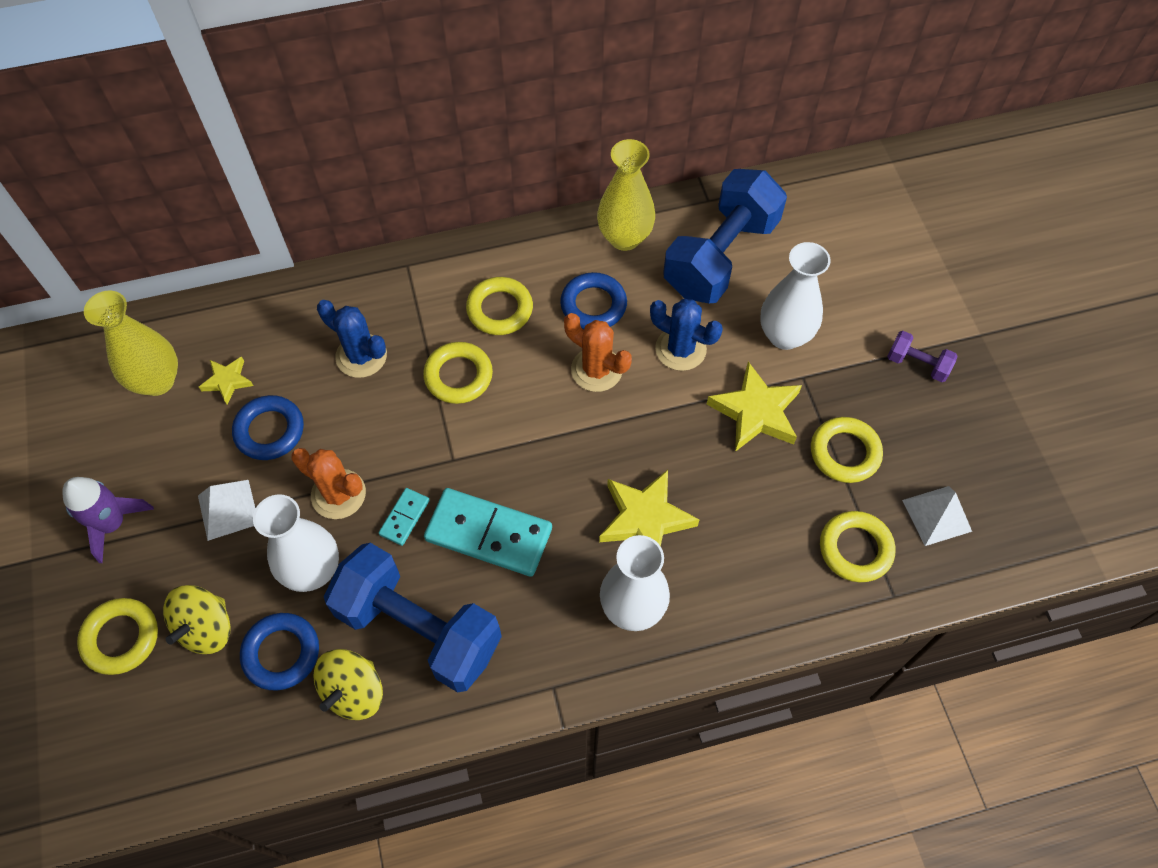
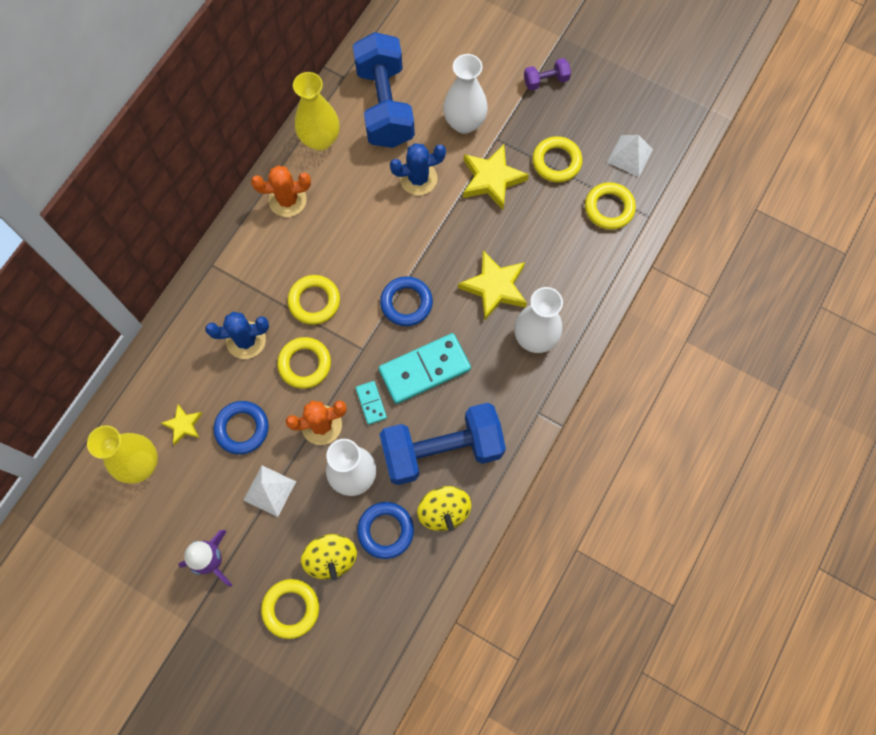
camera: 45 degrees left, 10 degrees up
yellow ring [466,277,533,335] -> yellow ring moved to [277,337,331,389]
blue ring [560,272,627,329] -> blue ring moved to [380,276,433,326]
orange cactus [564,313,632,392] -> orange cactus moved to [251,165,311,217]

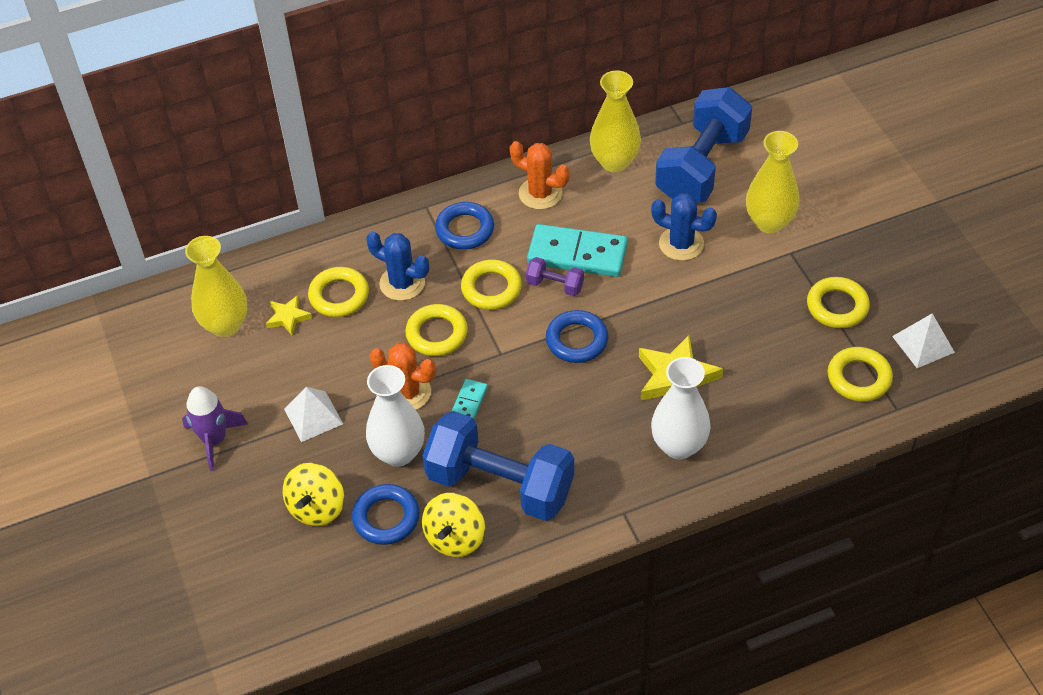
camera: 40 degrees right, 20 degrees down
blue ring [214,401,269,454] -> blue ring moved to [435,202,494,250]
yellow ring [261,579,319,639] -> yellow ring moved to [308,267,369,317]
turquoise domino [379,333,471,404] -> turquoise domino moved to [527,224,628,277]
white vase [443,54,488,134] -> yellow vase [746,131,800,233]
yellow star [463,144,529,210] -> none
purple dumbbell [524,58,571,91] -> purple dumbbell moved to [526,257,584,296]

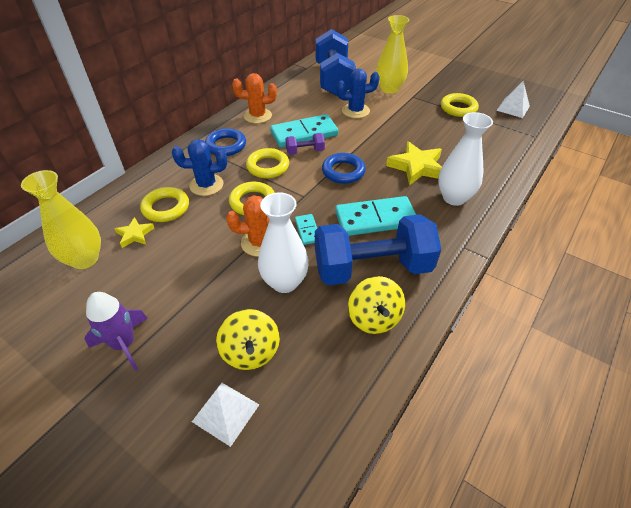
camera: 35 degrees left, 5 degrees down
white pyramid [284,387,343,442] -> white pyramid moved to [192,383,259,447]
blue ring [352,484,420,545] -> none
yellow vase [590,70,641,172] -> none
yellow ring [828,347,893,402] -> none
none -> turquoise domino [335,196,416,236]

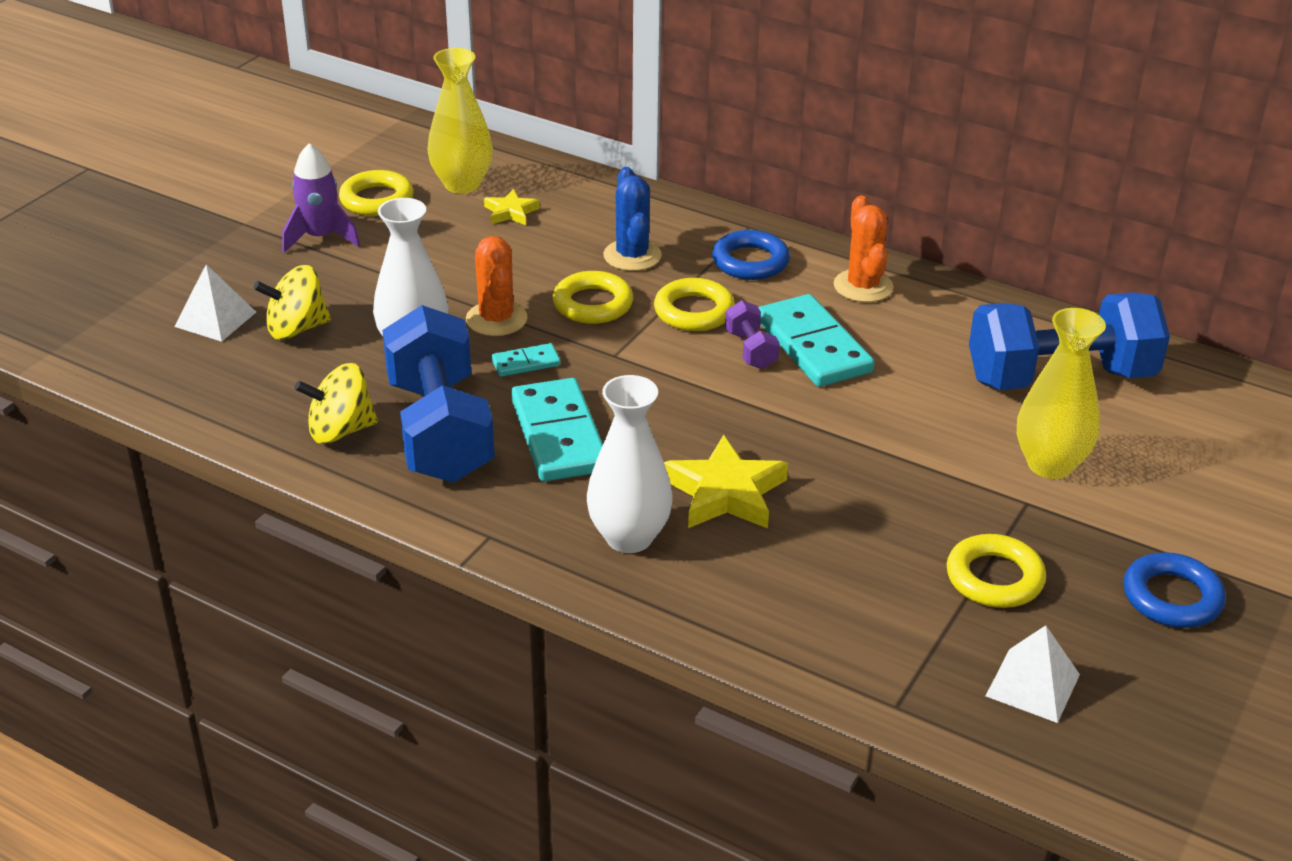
camera: 85 degrees right, 10 degrees down
yellow ring [140,187,189,222] -> yellow ring moved to [339,170,414,216]
blue ring [322,153,366,184] -> blue ring moved to [1123,552,1226,628]
blue cactus [337,69,380,118] -> none

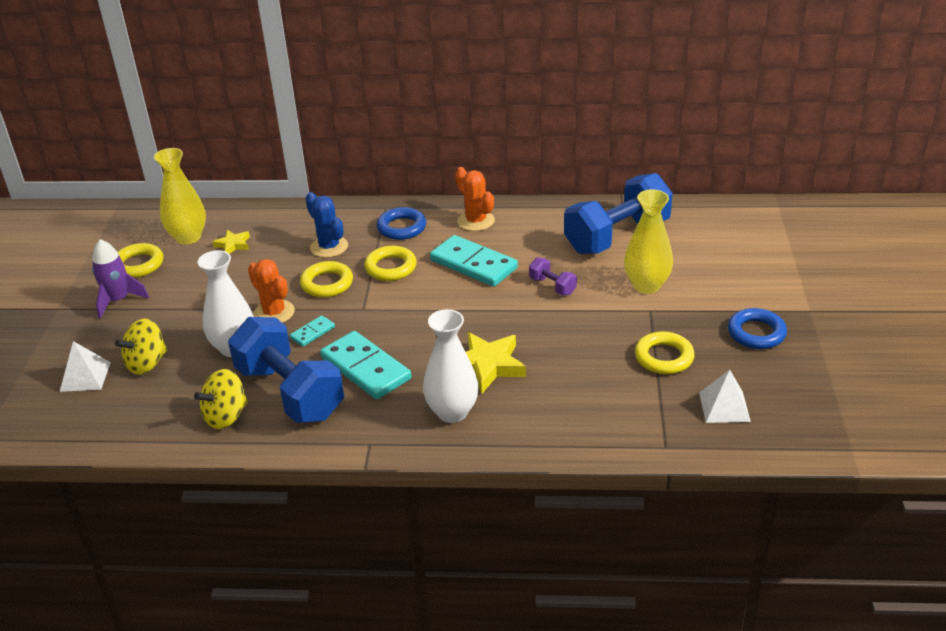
camera: 25 degrees left, 0 degrees up
purple dumbbell [725,300,780,369] -> purple dumbbell moved to [529,258,577,295]

